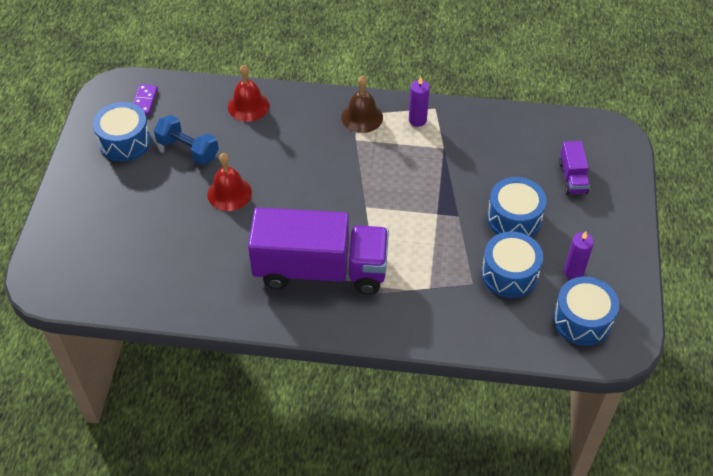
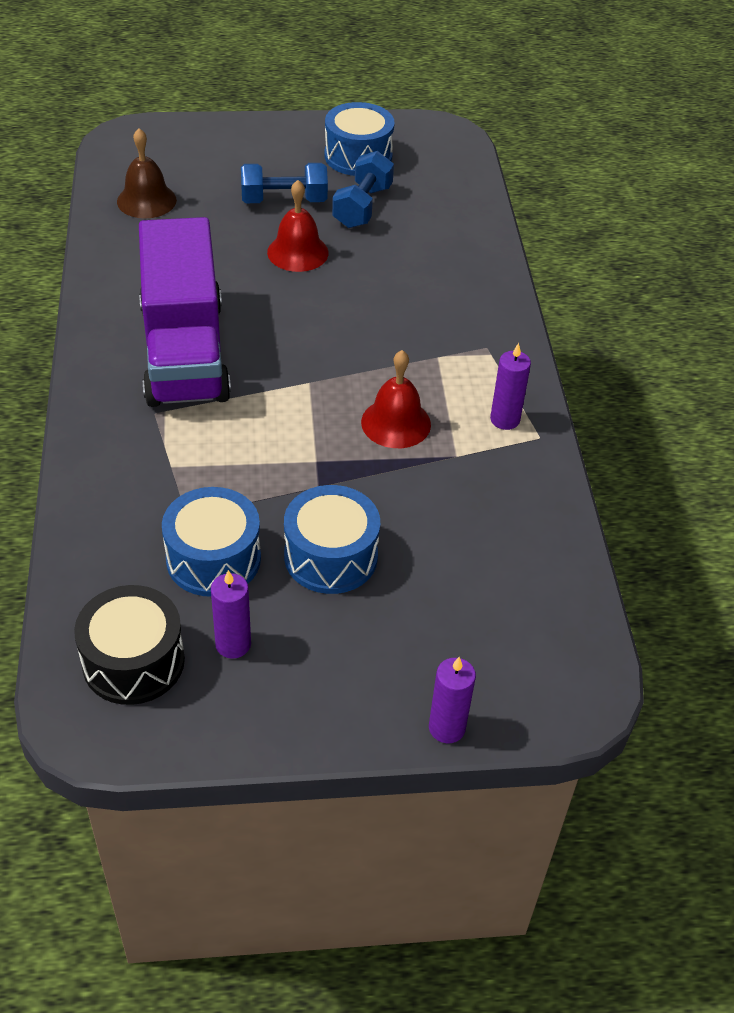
camera: 75 degrees right, 5 degrees down
purple domino [133,84,158,115] -> none
red bell [228,64,269,122] -> red bell moved to [361,350,431,448]
brown bell [341,76,383,133] -> brown bell moved to [117,128,177,218]
blue drum [553,277,619,346] -> black drum [74,585,185,705]
purple truck [559,141,590,195] -> none
none -> blue dumbbell [241,163,328,203]
none -> purple candle [429,657,476,743]

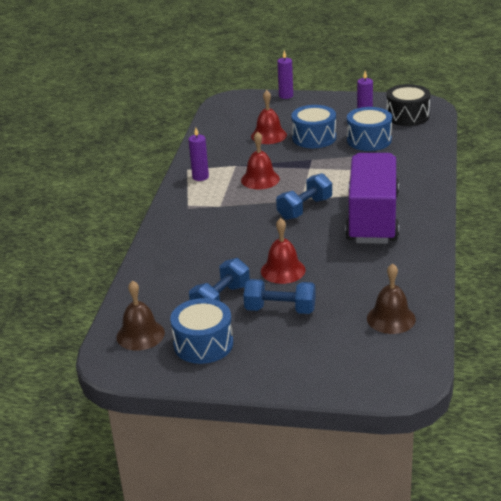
camera: 160 degrees left, 15 degrees down
none -> brown bell [117,280,165,351]
none -> red bell [251,90,287,144]
none -> blue dumbbell [276,173,332,220]

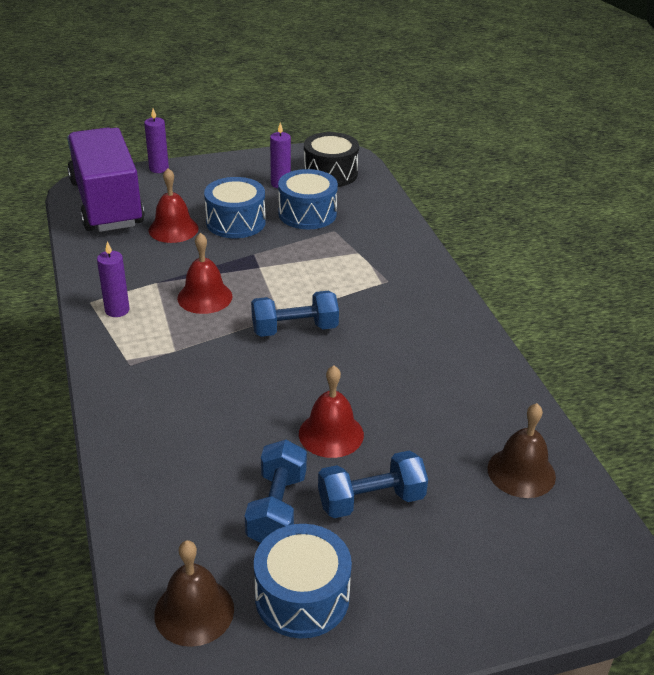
camera: 30 degrees left, 5 degrees up
blue dumbbell [276,173,332,220] -> blue dumbbell turned 60 degrees clockwise [251,291,339,337]
purple truck [345,153,399,244] -> purple truck moved to [67,127,145,232]

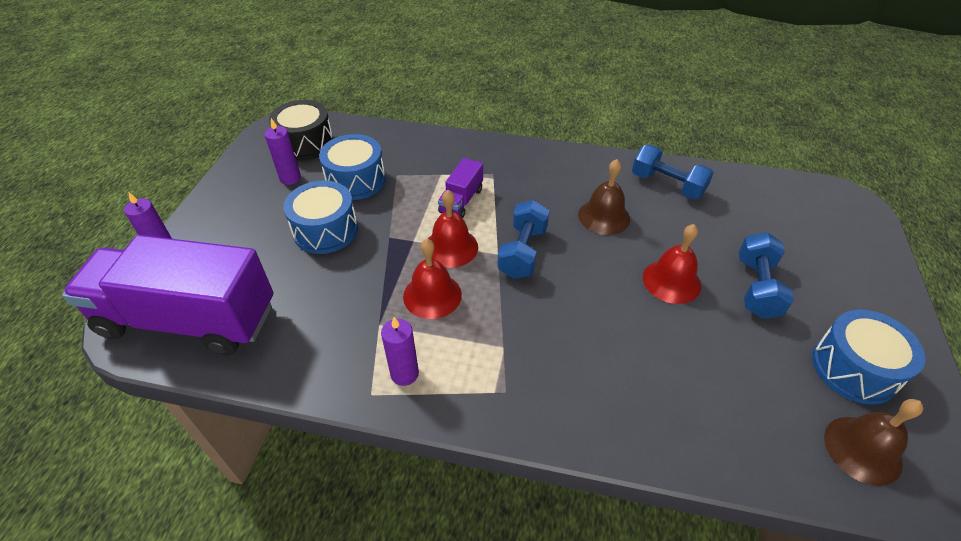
camera: 60 degrees left, 10 degrees up
red bell [149,168,199,243] -> red bell moved to [428,190,478,268]
blue dumbbell [245,440,307,543] -> blue dumbbell moved to [632,145,714,200]
brown bell [487,403,556,498] -> brown bell moved to [578,159,630,235]
none -> purple truck [438,158,483,218]

